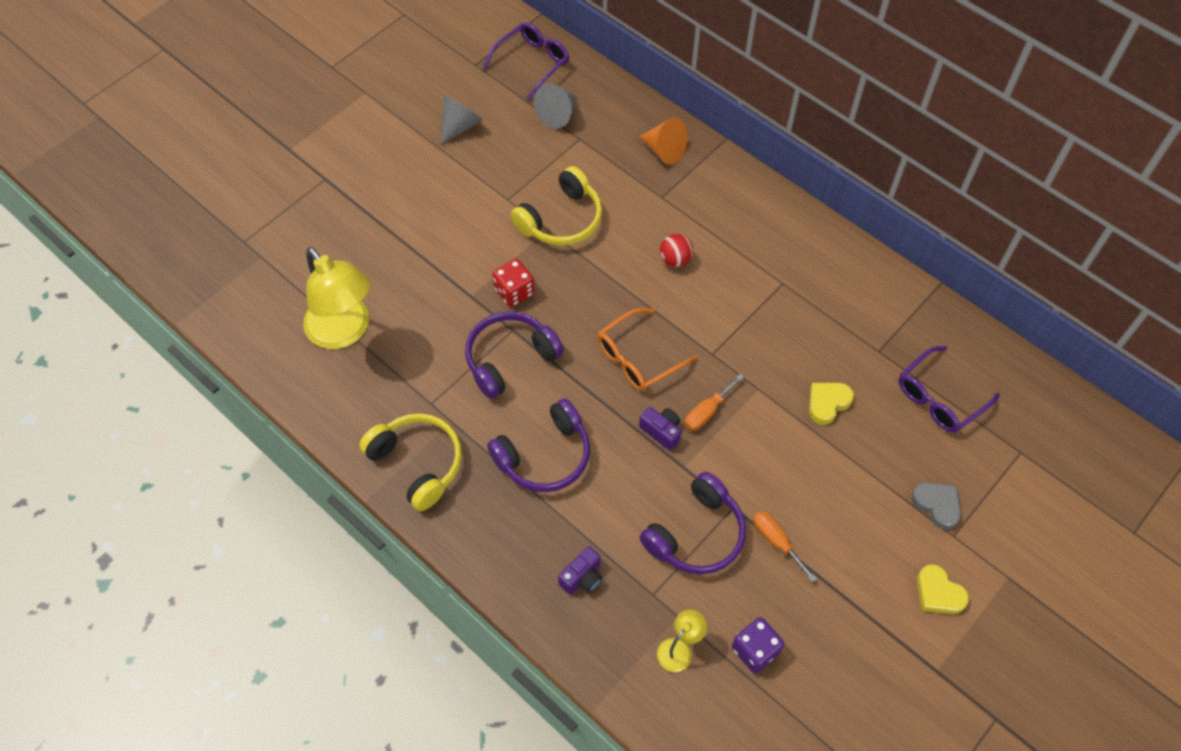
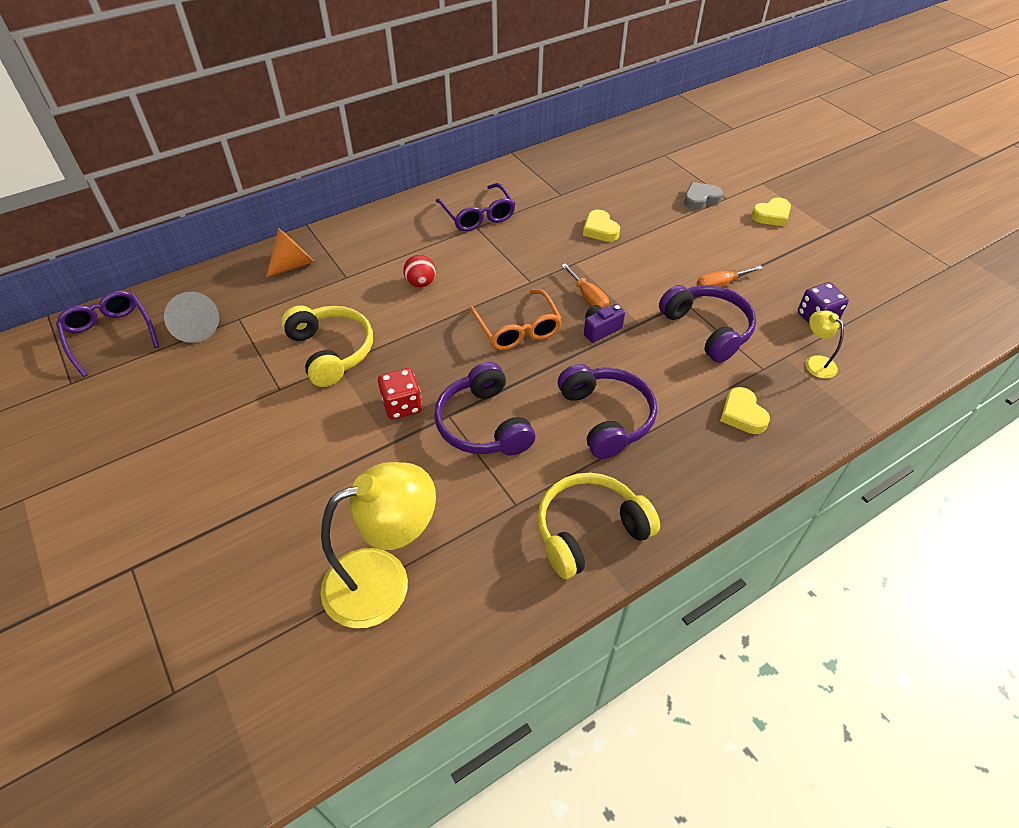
camera: 75 degrees left, 10 degrees down
grey cone [441,95,483,145] -> none
purple camera [558,546,602,594] -> yellow heart [720,387,770,434]
purple glasses [899,346,1000,433] -> purple glasses moved to [435,183,515,231]

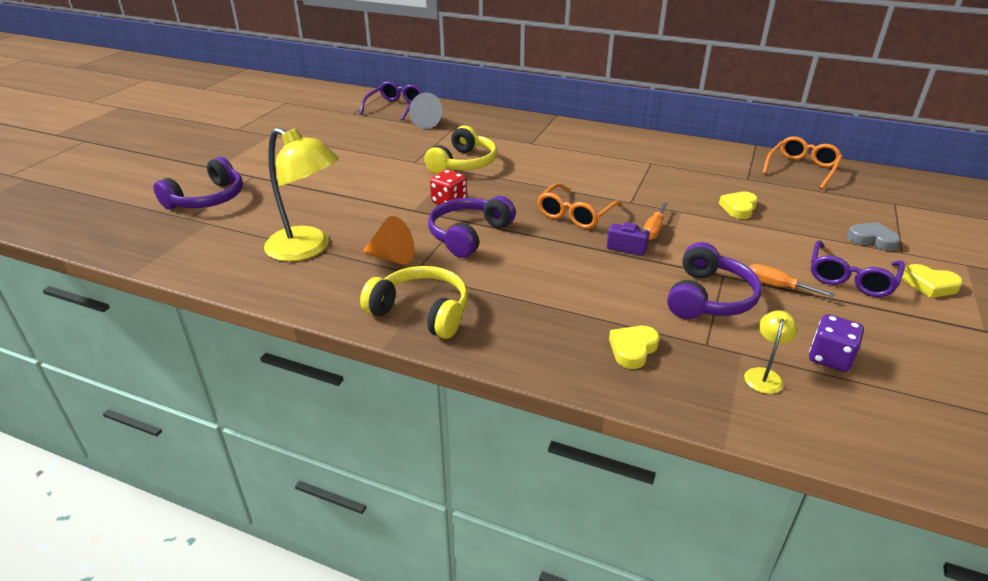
camera: 55 degrees right, 15 degrees down
orange cone [266,228,315,277] -> orange cone moved to [362,216,414,265]
red ball [403,255,436,288] -> none
purple glasses [435,183,515,231] -> purple glasses moved to [811,240,905,297]
purple headphones [558,364,657,459] -> purple headphones moved to [153,157,243,209]
none -> orange glasses [763,136,843,189]

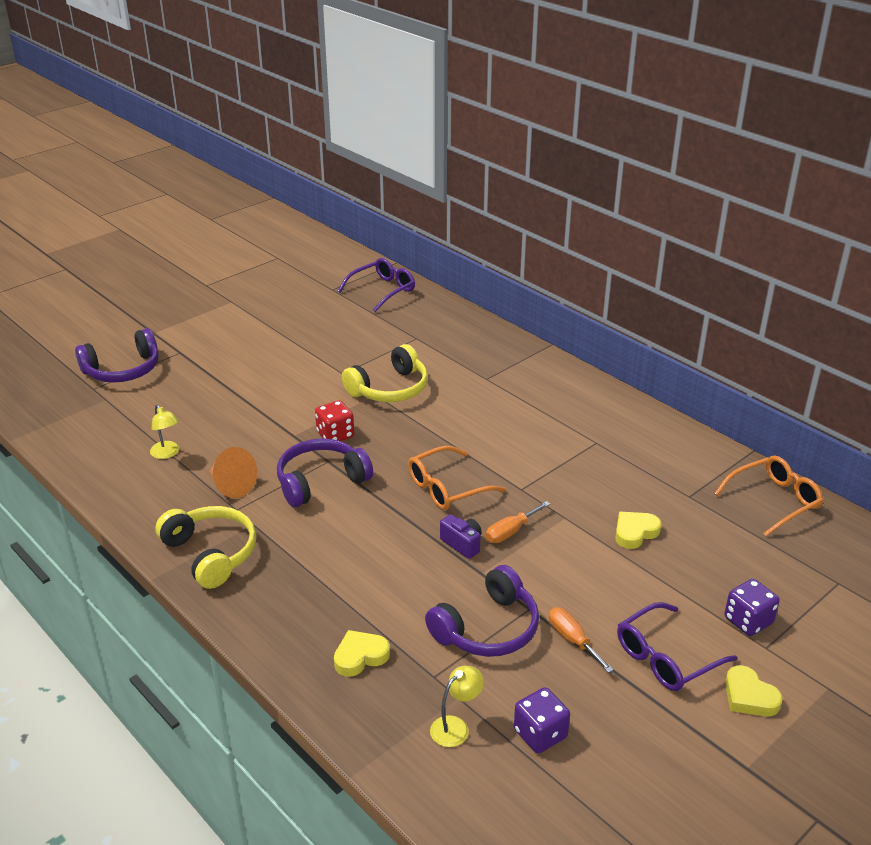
camera: 25 degrees right, 0 degrees up
yellow lamp [264,127,339,262] -> yellow lamp [150,405,179,459], size x0.46
grey cone [409,93,443,129] -> none
grey heart [847,222,901,251] -> purple dice [724,579,780,636]

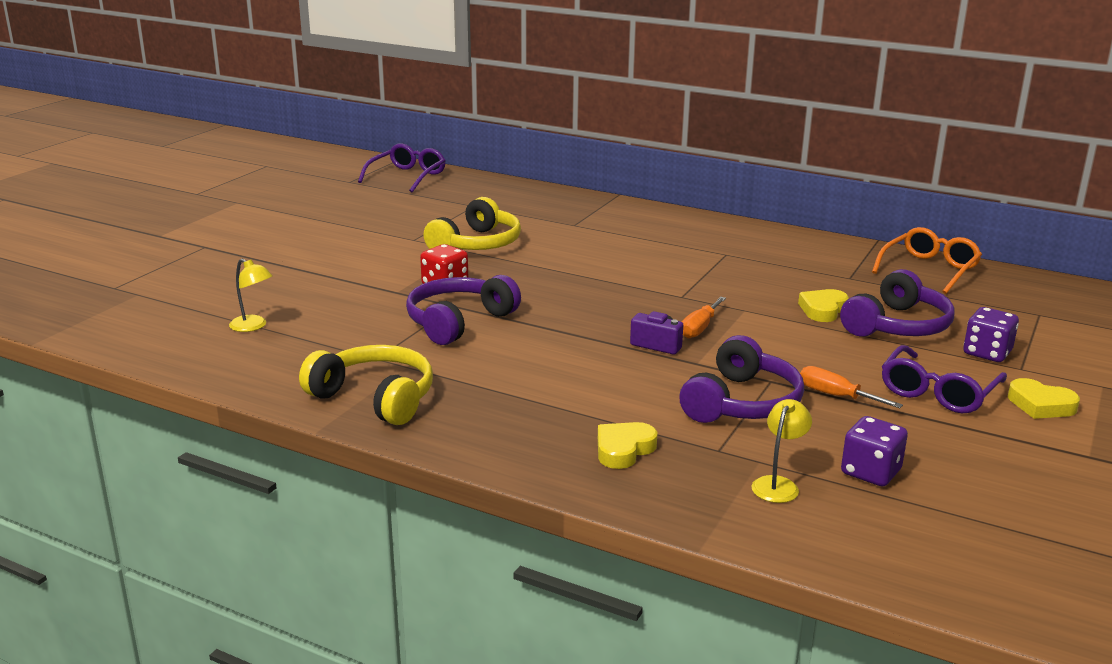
camera: 20 degrees left, 10 degrees down
purple headphones [75,328,159,383] -> purple headphones moved to [840,269,955,337]
orange cone [210,447,257,498] -> none
orange glasses [408,446,506,510] -> none

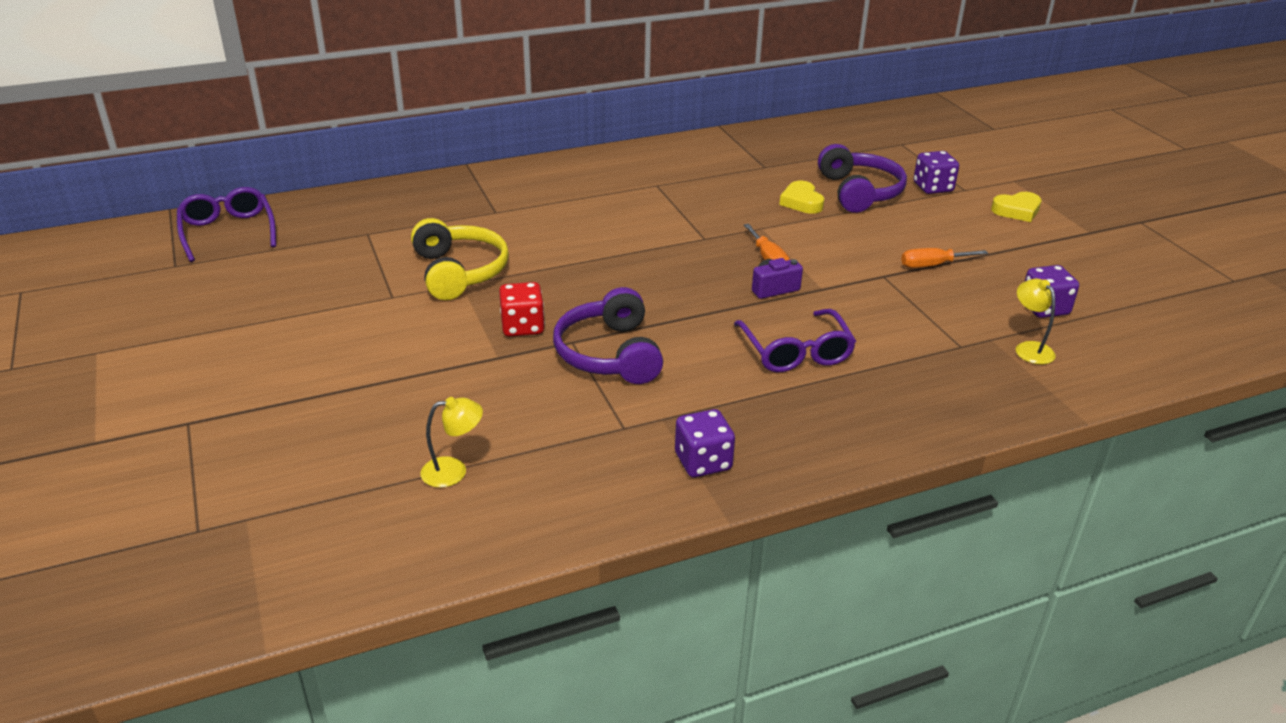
camera: 50 degrees left, 10 degrees up
yellow headphones [299,345,433,425] -> purple dice [675,409,735,477]
yellow heart [598,422,657,469] -> none
purple headphones [679,335,804,423] -> none
orange glasses [872,227,982,294] -> none
purple glasses [882,345,1007,413] -> purple glasses moved to [734,309,856,372]

